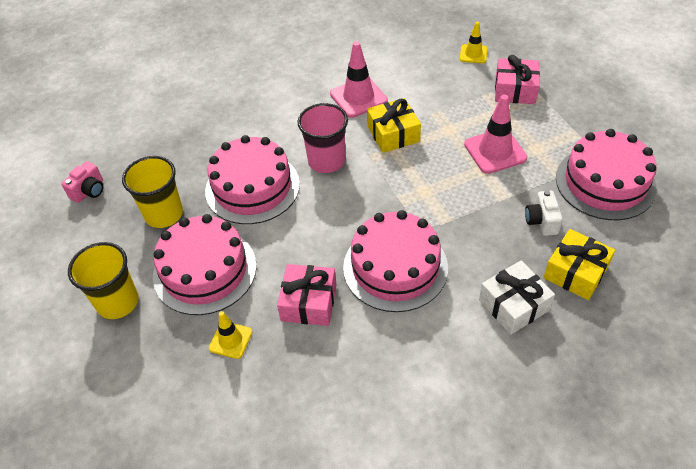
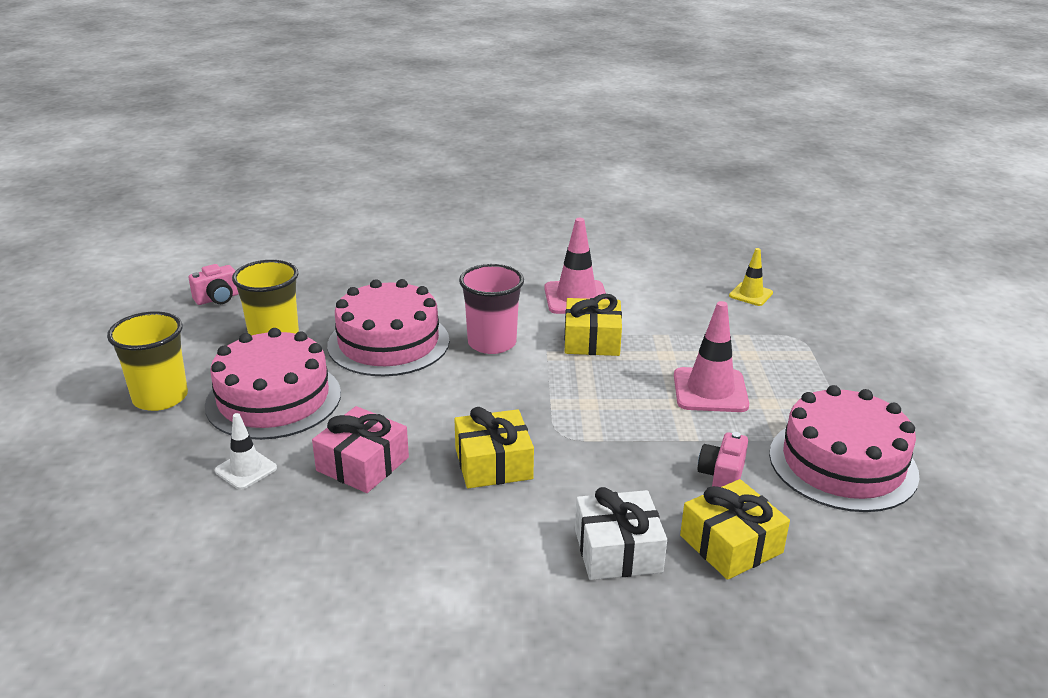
camera: 20 degrees right, 20 degrees down
yellow traffic cone [209,311,252,359] -> white traffic cone [215,413,277,490]
pink cake [343,210,448,312] -> yellow gift [454,407,534,488]
pink gift [495,55,540,104] -> none
white camera [525,190,563,236] -> pink camera [698,432,748,487]

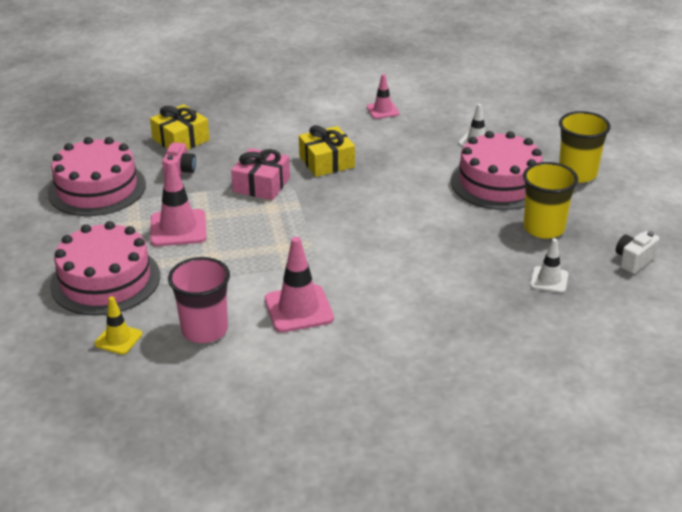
camera: 170 degrees right, 5 degrees up
pink camera [188,264,239,305] -> white camera [616,231,660,274]
pink gift [312,406,409,493] -> pink gift moved to [231,148,290,200]
pink cake [327,279,449,376] -> pink cake moved to [50,221,160,316]
pink cup [459,264,524,354] -> pink cup moved to [168,257,230,343]
yellow gift [564,294,622,356] -> none
white gift [575,487,667,580] -> none
none -> pink traffic cone [367,74,399,119]
none -> white traffic cone [530,238,568,293]

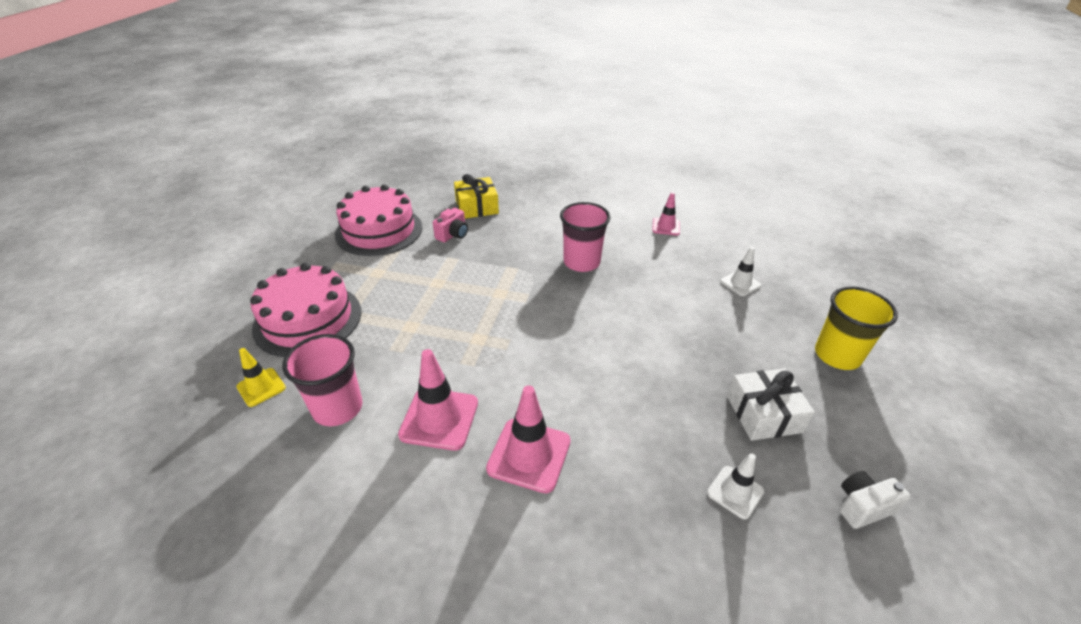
camera: 25 degrees right, 5 degrees up
pink traffic cone [150,160,206,246] -> pink traffic cone moved to [486,386,571,493]
pink gift [231,148,290,200] -> none
yellow gift [299,125,355,177] -> pink cup [560,202,611,272]
pink cake [451,131,543,210] -> none
yellow cup [523,162,578,239] -> white gift [727,368,815,441]

